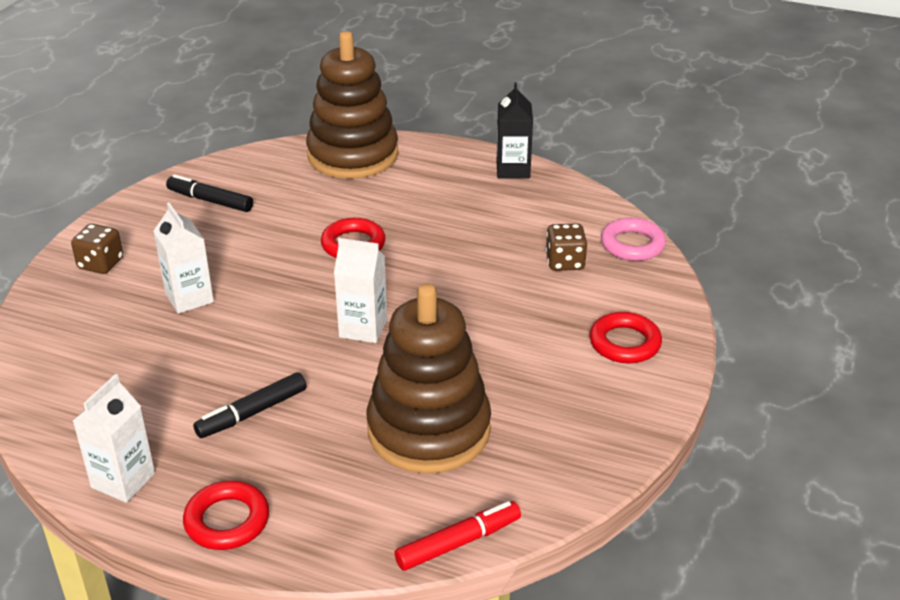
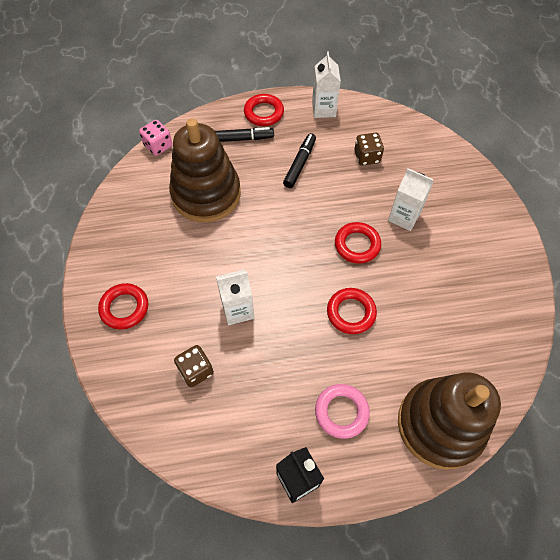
camera: 150 degrees right, 25 degrees up
brown dice [71,224,123,274] -> brown dice moved to [354,133,384,166]
black marker [166,174,253,212] -> black marker moved to [215,127,274,142]
white carton [334,238,387,343] -> white carton moved to [216,269,255,326]
red marker [395,501,521,571] -> pink dice [139,120,172,156]
pink ring [601,218,666,261] -> pink ring moved to [315,384,370,439]
none -> red ring [335,222,381,264]

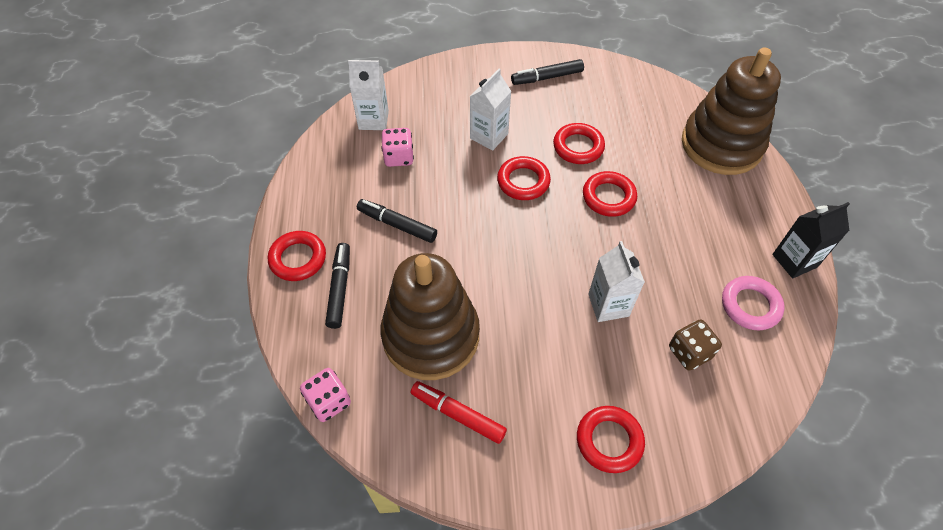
camera: 85 degrees left, 5 degrees down
white carton [312,51,341,118] -> white carton moved to [348,60,389,130]
pink ring [315,384,370,439] -> pink ring moved to [722,276,784,330]
brown dice [354,133,384,166] -> pink dice [382,128,414,167]
none -> red marker [411,381,507,444]
none -> black marker [511,59,584,85]
none -> red ring [553,123,605,164]

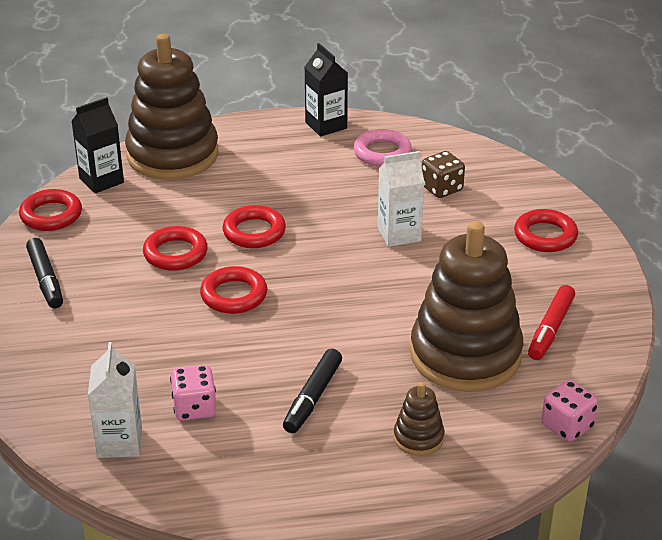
camera: 95 degrees left, 20 degrees down
red ring [268,231,326,281] -> red ring moved to [19,189,82,231]
black marker [325,243,350,329] -> brown stacking toy [394,382,445,456]
white carton [470,69,511,151] -> none
none -> black carton [71,97,124,193]

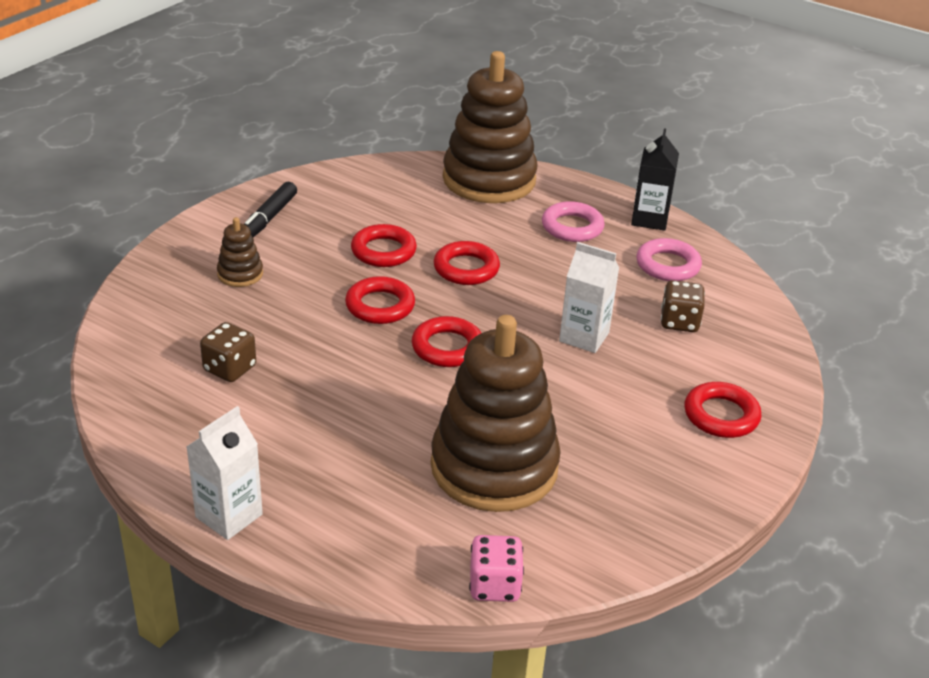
camera: 40 degrees right, 0 degrees up
red ring [19,189,82,231] -> red ring moved to [411,316,481,367]
black carton [71,97,124,193] -> none
white carton [88,342,142,458] -> white carton moved to [186,406,263,540]
pink dice [170,365,216,421] -> brown dice [200,322,256,382]
black marker [283,349,342,433] -> none
brown stacking toy [394,382,445,456] -> brown stacking toy moved to [217,217,263,287]
red marker [528,285,575,360] -> none
none -> pink ring [542,201,605,242]

